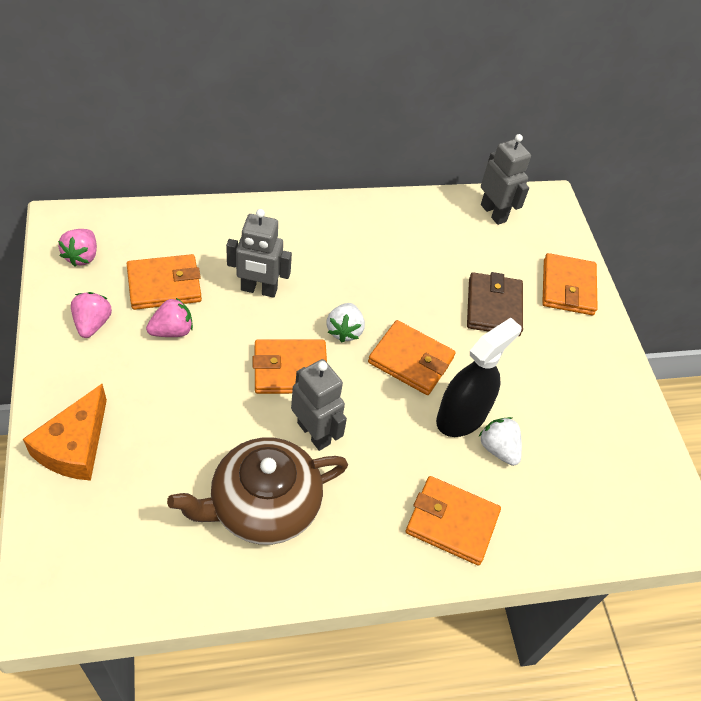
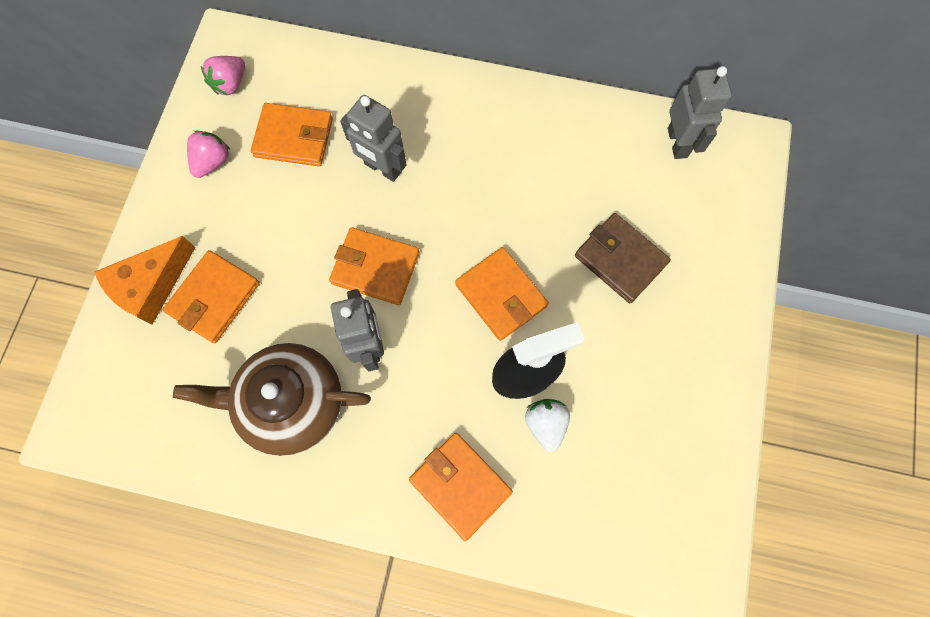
camera: 30 degrees right, 20 degrees up
pink strawberry [146,298,193,337] -> none
white strawberry [326,303,365,342] -> none
brown wallet [467,272,523,336] -> brown wallet turned 75 degrees counterclockwise [575,213,671,303]
orange wallet [542,253,598,315] -> orange wallet moved to [163,250,260,343]

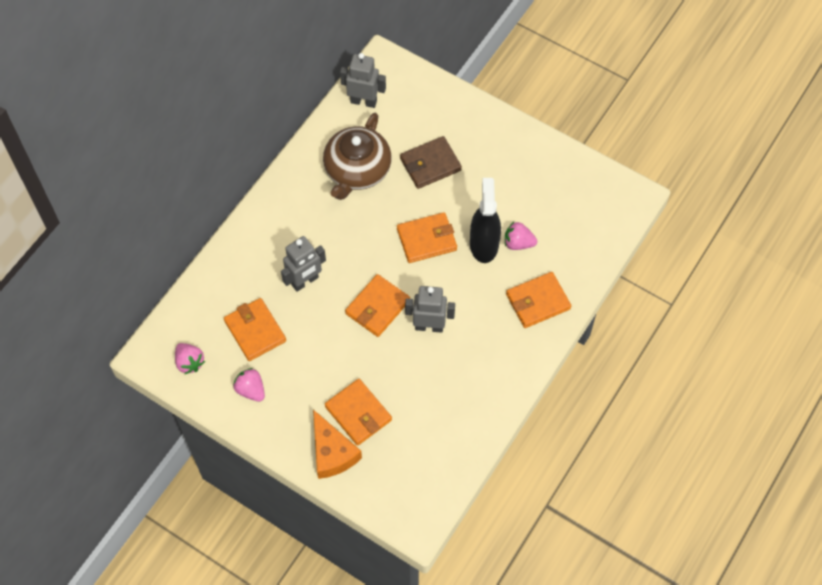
camera: 70 degrees left, 10 degrees down
brown teapot [173,343,371,456] -> brown teapot moved to [323,113,392,200]
orange wallet [251,103,333,166] -> orange wallet turned 60 degrees counterclockwise [224,298,286,361]
white strawberry [525,399,570,452] -> pink strawberry [505,222,537,250]

